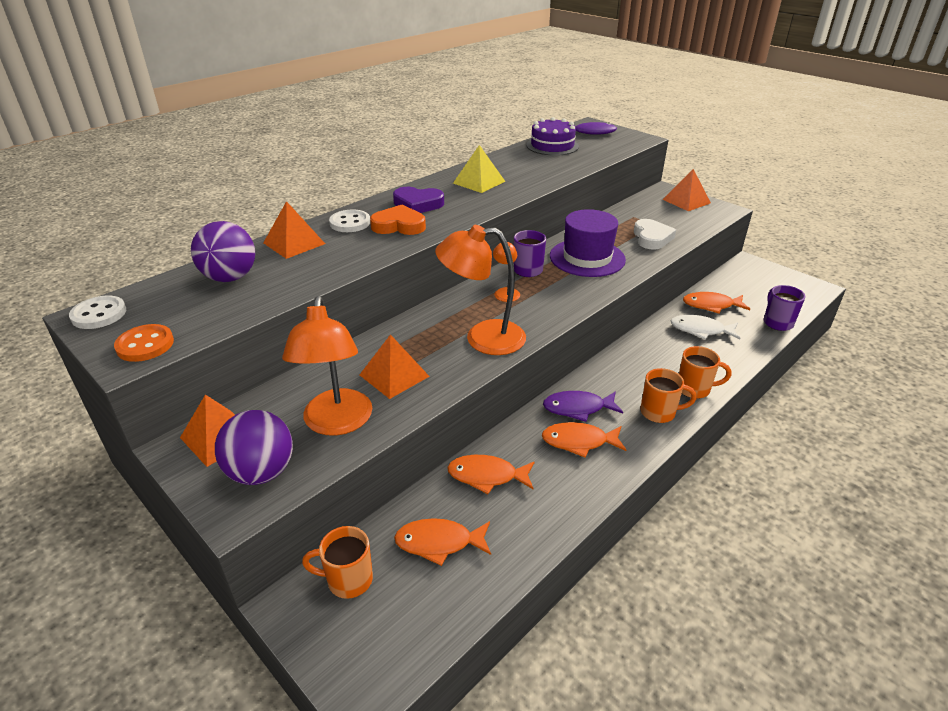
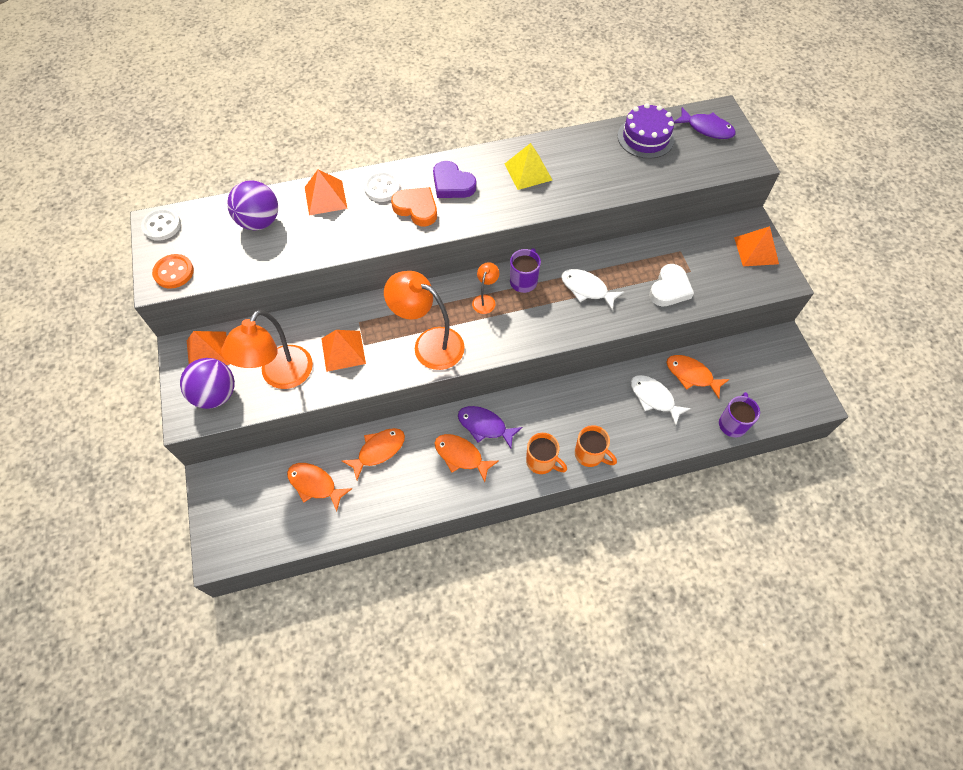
camera: 30 degrees right, 25 degrees up
orange mug [302,526,373,599] -> none
orange fish [447,455,535,494] -> orange fish turned 105 degrees clockwise [342,428,405,480]
purple hat [550,209,626,277] -> white fish [561,269,624,311]

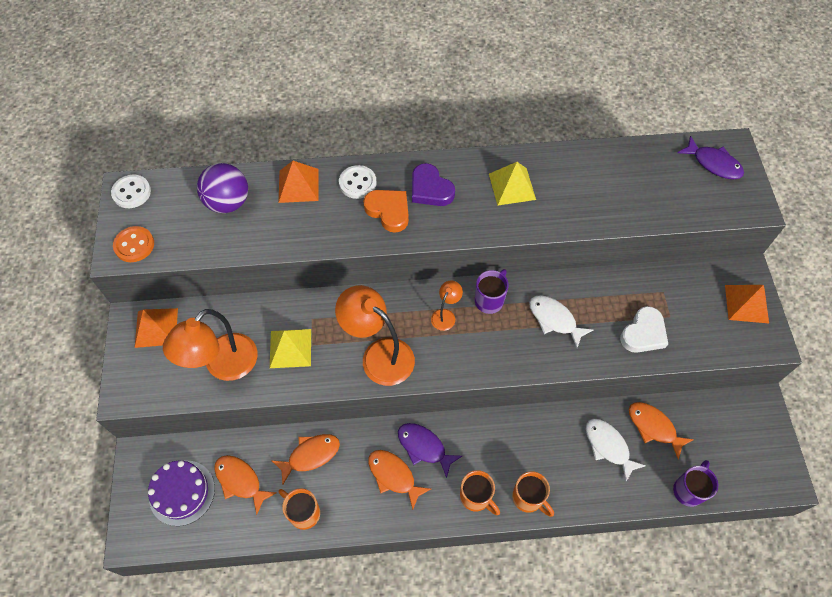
camera: 10 degrees right, 0 degrees up
purple ball [180,358,235,409] -> none
orange pyramid [321,330,366,372] -> yellow pyramid [270,329,311,368]
purple cake [618,103,675,159] -> purple cake moved to [148,460,215,526]
none -> orange mug [279,488,320,530]

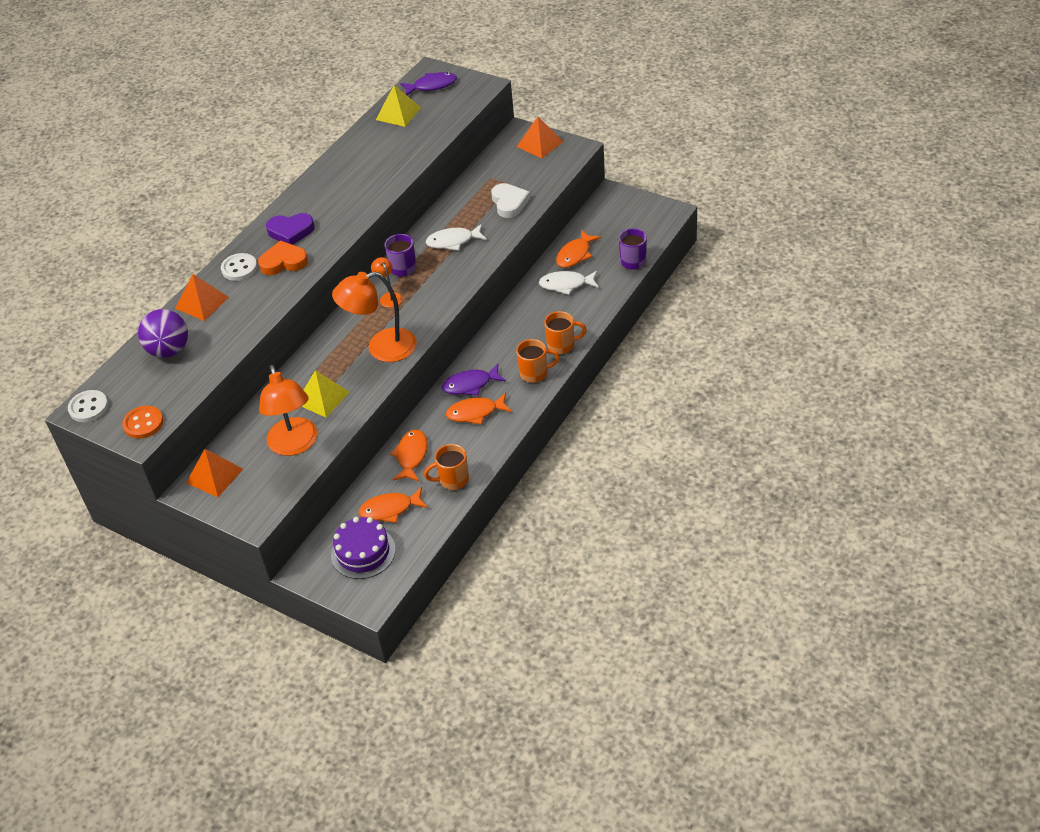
camera: 50 degrees left, 15 degrees down
yellow pyramid [489,162,536,206] -> yellow pyramid moved to [376,85,421,127]
orange fish [629,402,694,460] -> orange fish turned 45 degrees counterclockwise [556,230,601,268]

